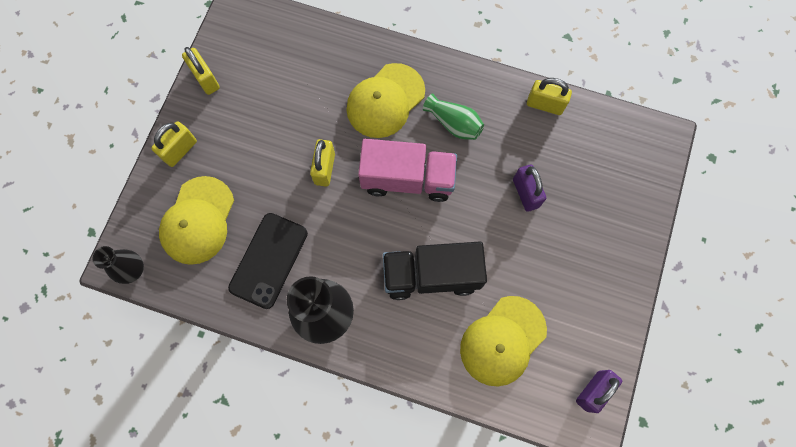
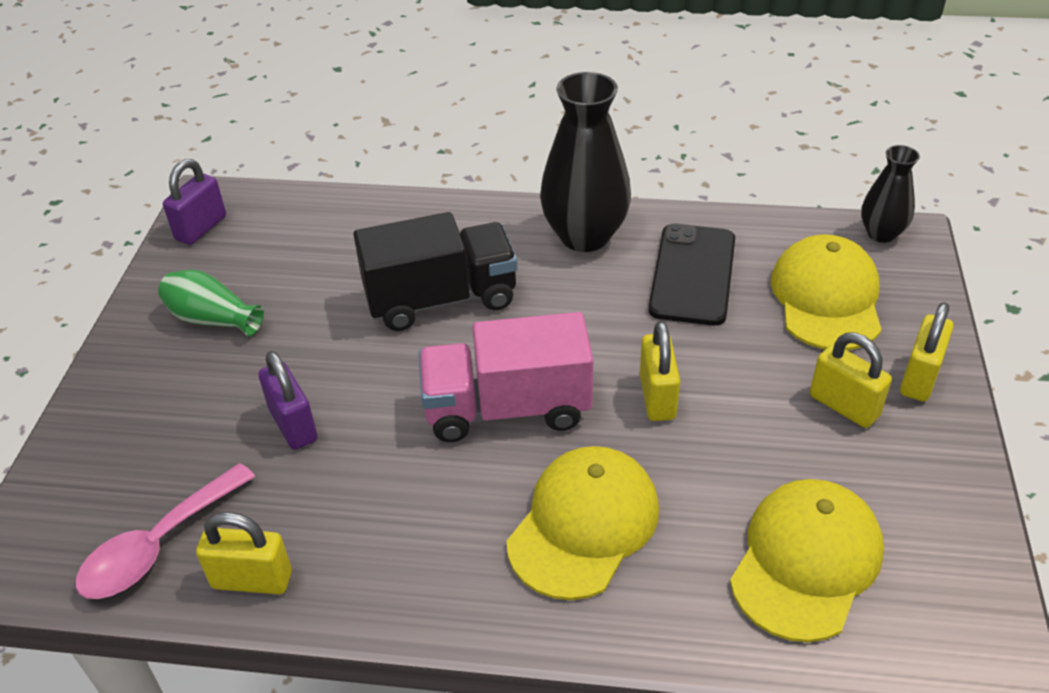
camera: 170 degrees right, 30 degrees down
yellow padlock [182,47,220,95] -> yellow padlock moved to [810,333,892,428]
green vase [423,93,484,140] -> green vase moved to [158,270,264,337]
yellow cap [460,296,547,386] -> yellow cap moved to [730,479,884,642]
none -> pink spoon [75,463,255,599]

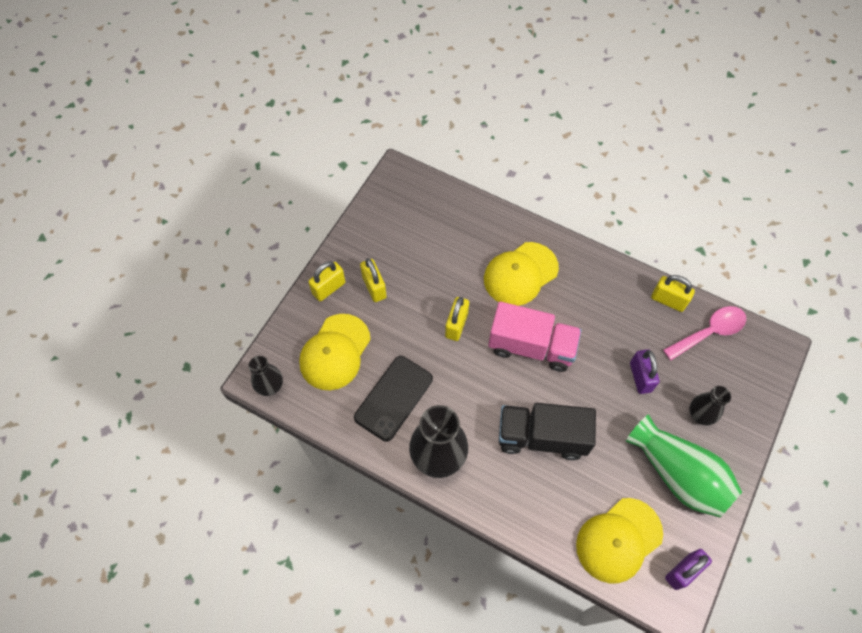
camera: 160 degrees left, 20 degrees up
green vase [158,270,264,337] -> green vase [626,415,742,518], size x1.79
yellow cap [730,479,884,642] -> yellow cap moved to [576,498,663,583]
none -> black vase [689,386,731,425]

